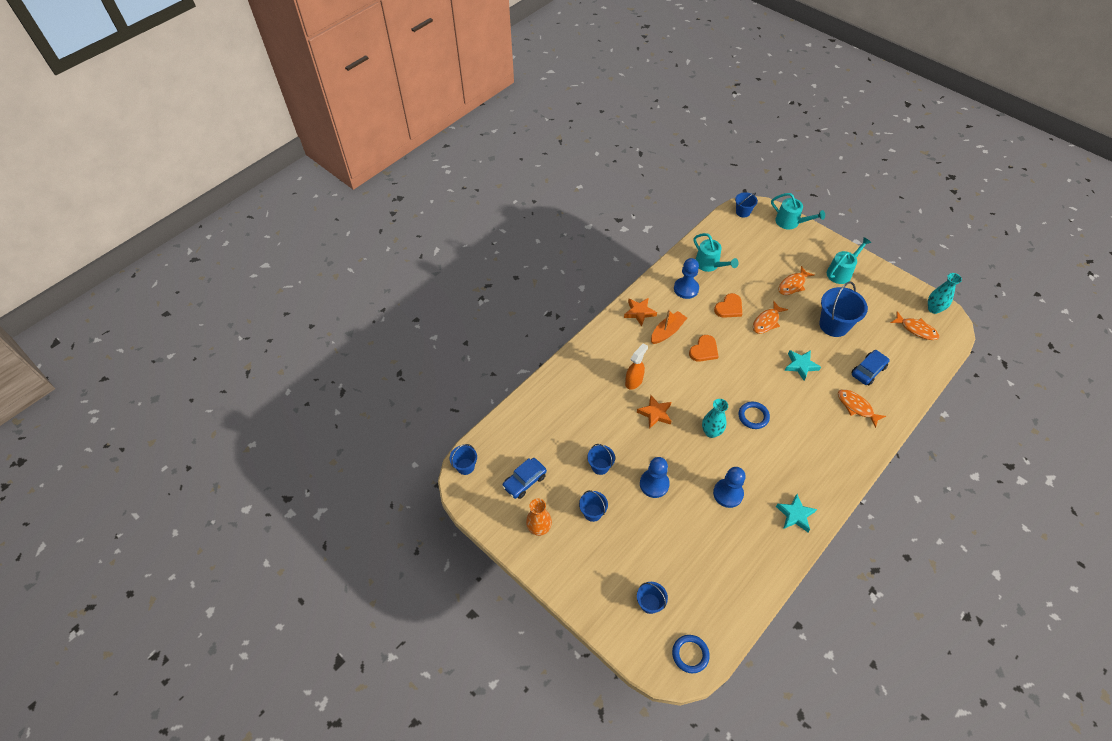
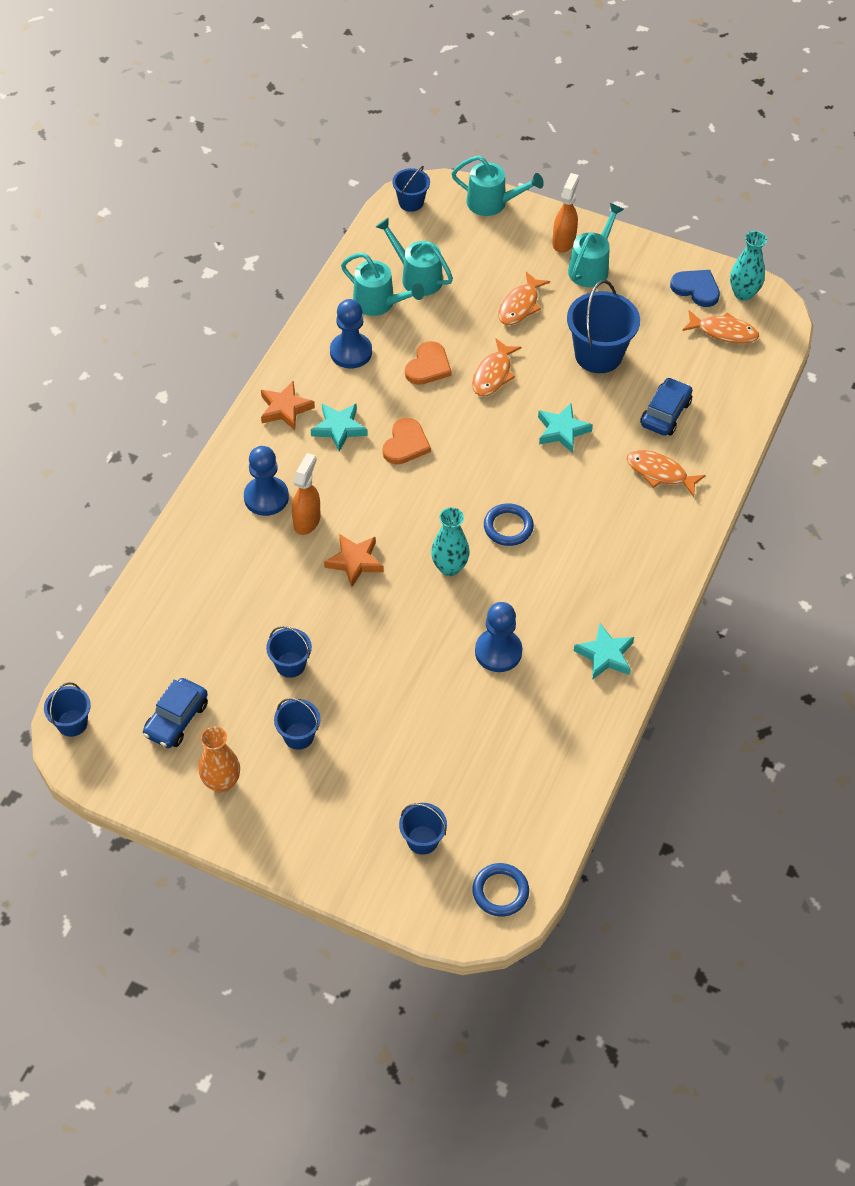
camera: 20 degrees left, 0 degrees up
blue pawn [640,457,670,498] -> blue pawn moved to [244,446,289,516]
orange boat [651,310,687,344] -> turquoise star [311,403,368,452]
none -> turquoise watering can [376,217,453,296]
none -> orange spray bottle [552,173,579,253]
none -> blue heart [670,270,720,307]

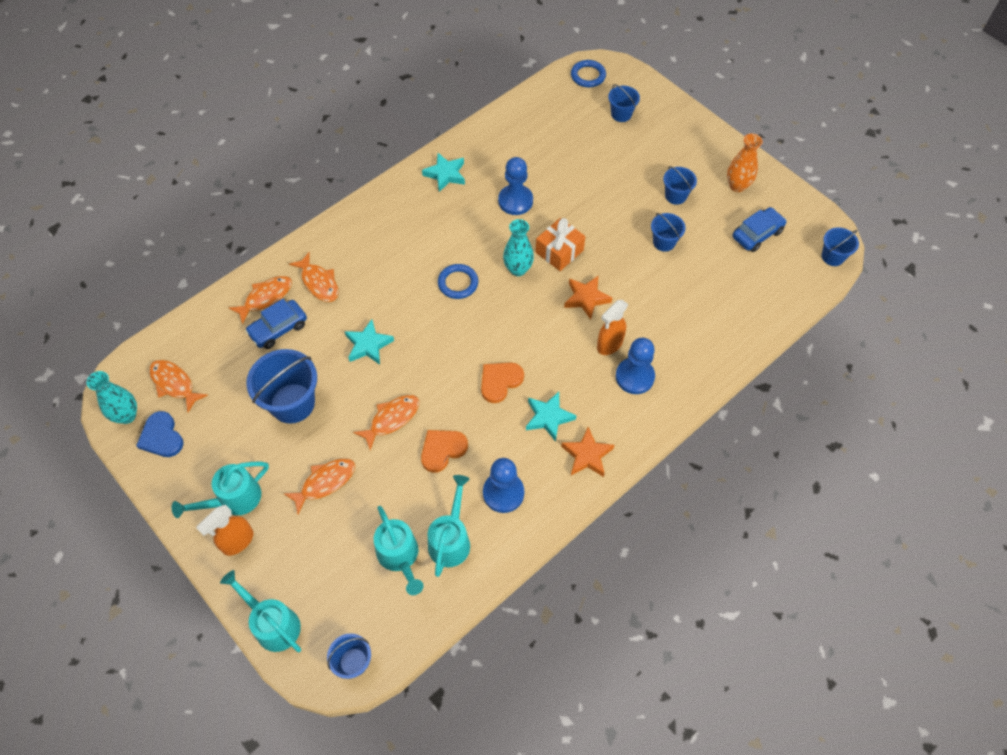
camera: 155 degrees left, 5 degrees up
turquoise watering can [341,253,425,316] -> turquoise watering can turned 45 degrees clockwise [428,475,470,577]
none -> orange fish [229,276,292,324]
none -> orange gift [536,218,585,271]

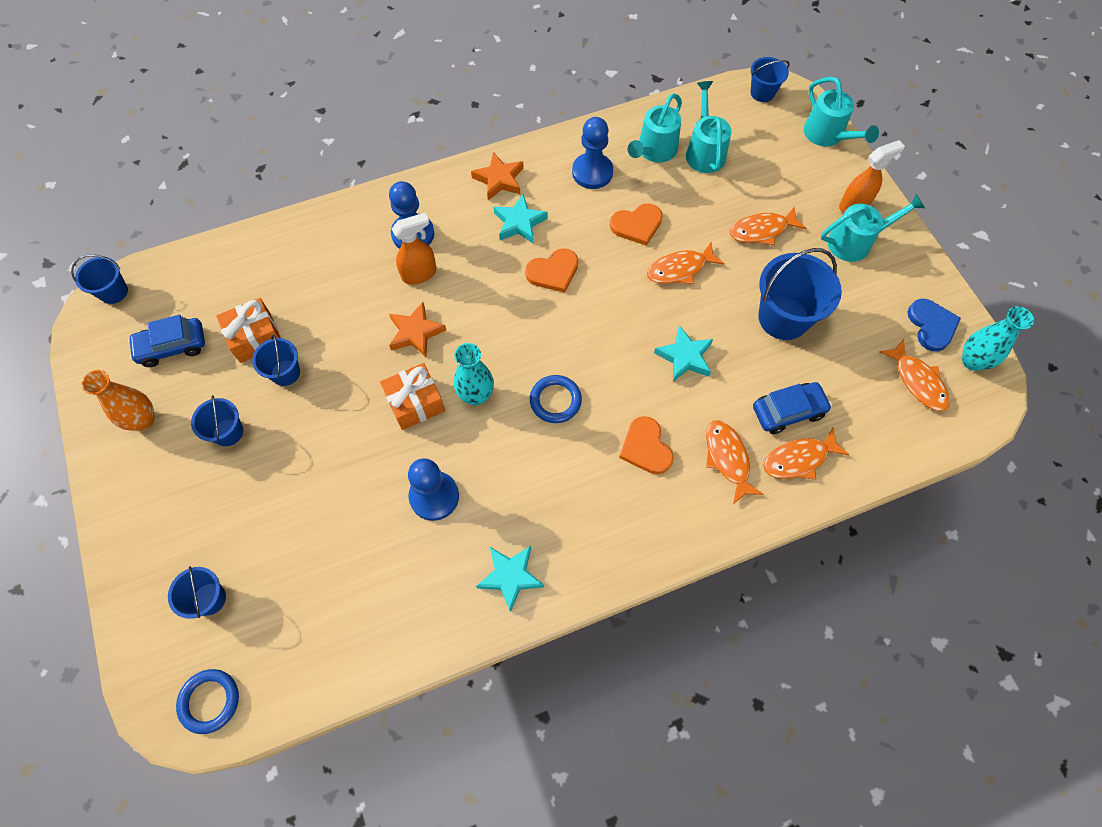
camera: 160 degrees left, 5 degrees up
none -> orange gift [216,298,281,363]
none -> orange heart [619,416,674,474]

